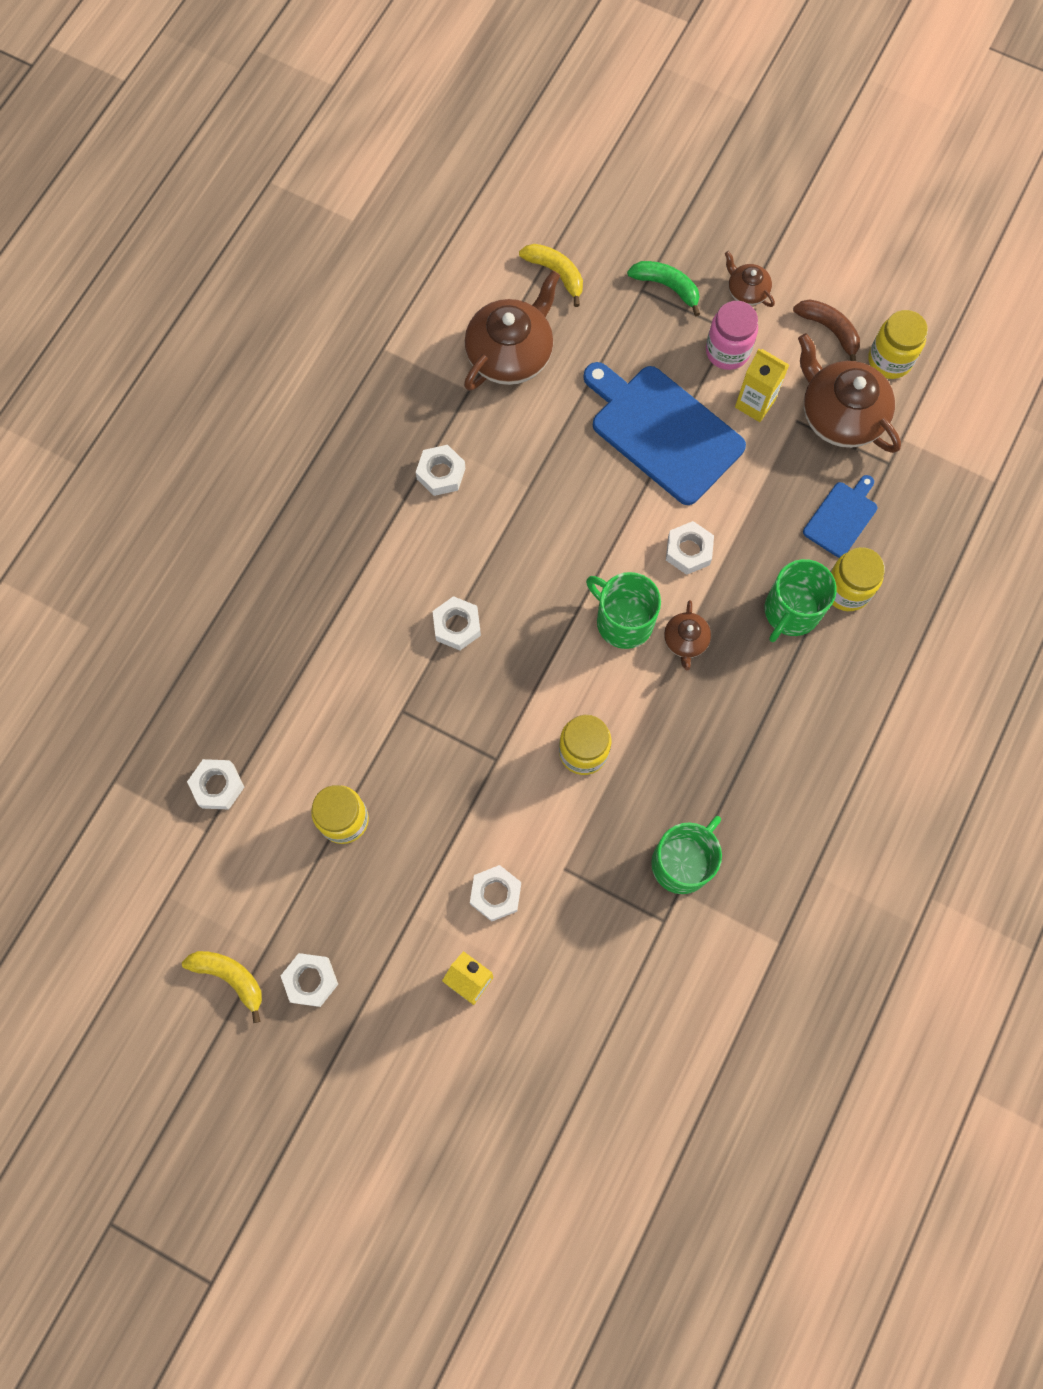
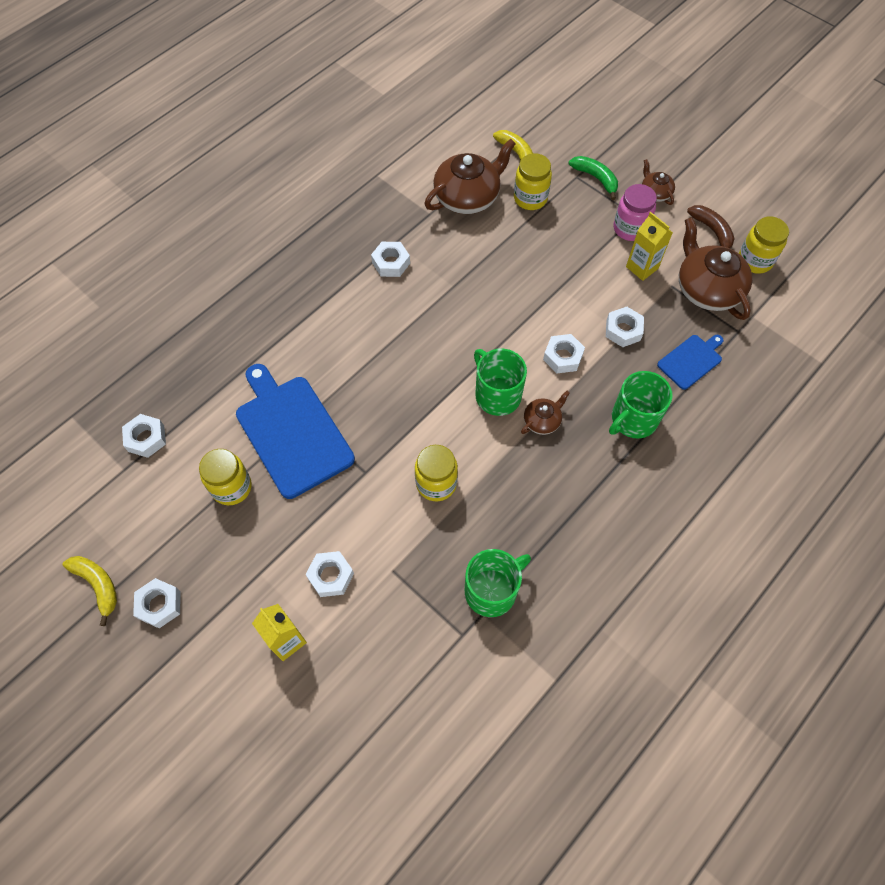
camera: 15 degrees right, 10 degrees down
white nut [433,596,481,650] -> white nut moved to [606,307,644,347]
blue cutting board [583,362,746,505] -> blue cutting board moved to [236,364,355,499]
brown teapot [664,600,711,671] -> brown teapot turned 150 degrees counterclockwise [521,391,570,435]
yellow jar [830,547,885,611] -> yellow jar moved to [514,153,552,210]

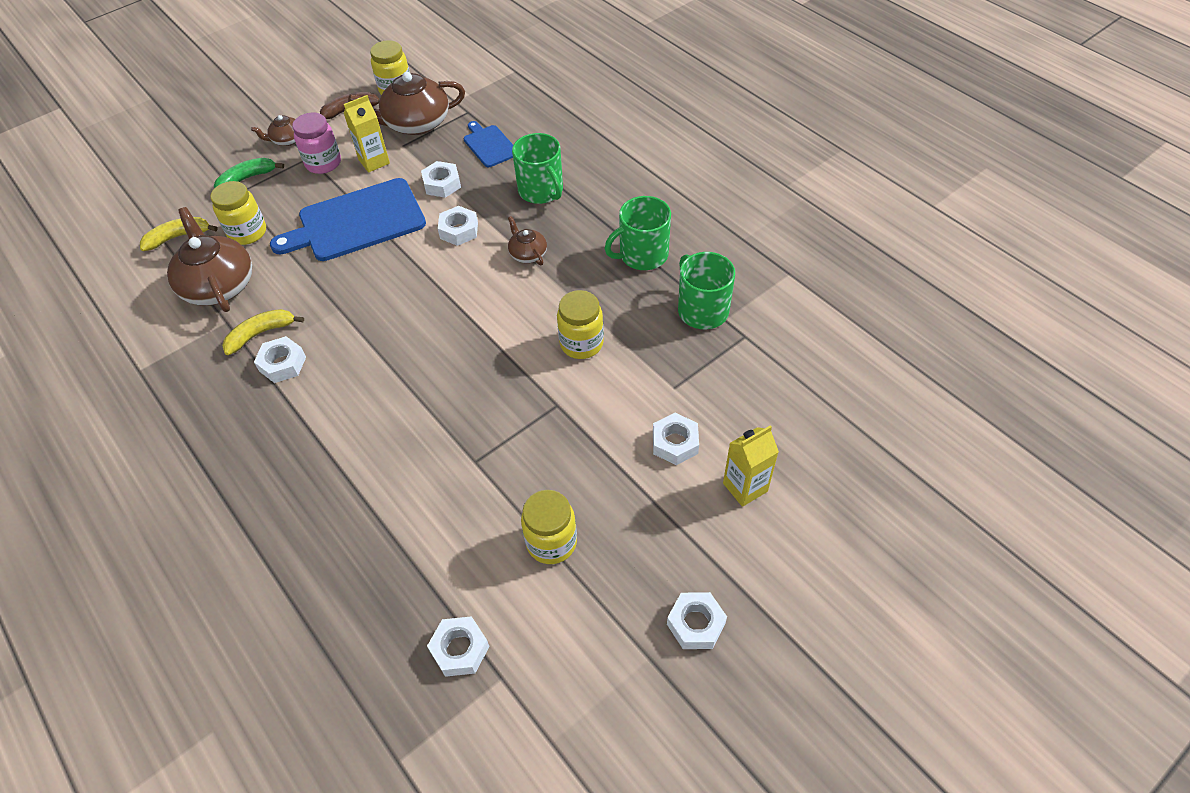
camera: 80 degrees left, 10 degrees down
yellow banana [63,556,117,626] -> yellow banana moved to [222,309,304,355]
blue cutting board [236,364,355,499] -> blue cutting board moved to [270,178,426,261]
green mug [474,348,527,416] -> green mug moved to [605,196,671,270]

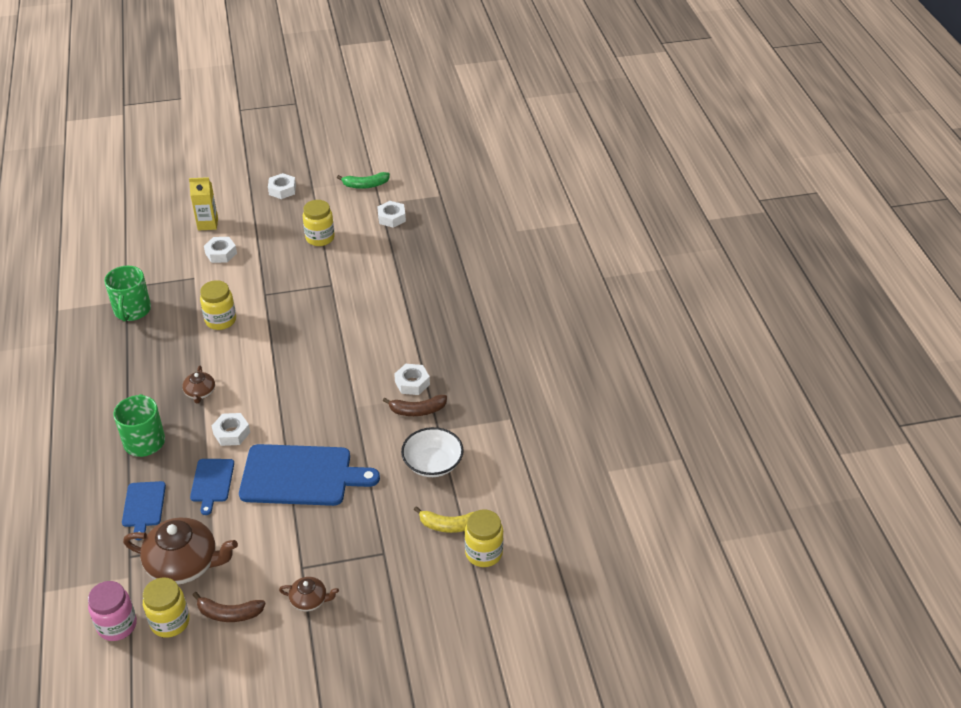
camera: 155 degrees left, 10 degrees down
brown teapot [167,207,252,312] -> white bowl [401,427,464,477]
yellow jar [210,181,266,245] -> yellow jar moved to [465,509,504,567]
green banana [214,158,284,188] -> green banana moved to [337,172,390,189]
yellow banana [222,309,304,355] -> brown banana [383,395,447,416]
pink jar [292,113,341,174] -> pink jar moved to [88,581,137,641]
yellow carton [344,95,390,173] -> none
white nut [421,161,461,198] -> blue cutting board [190,459,234,515]
green mug [605,196,671,270] -> none

